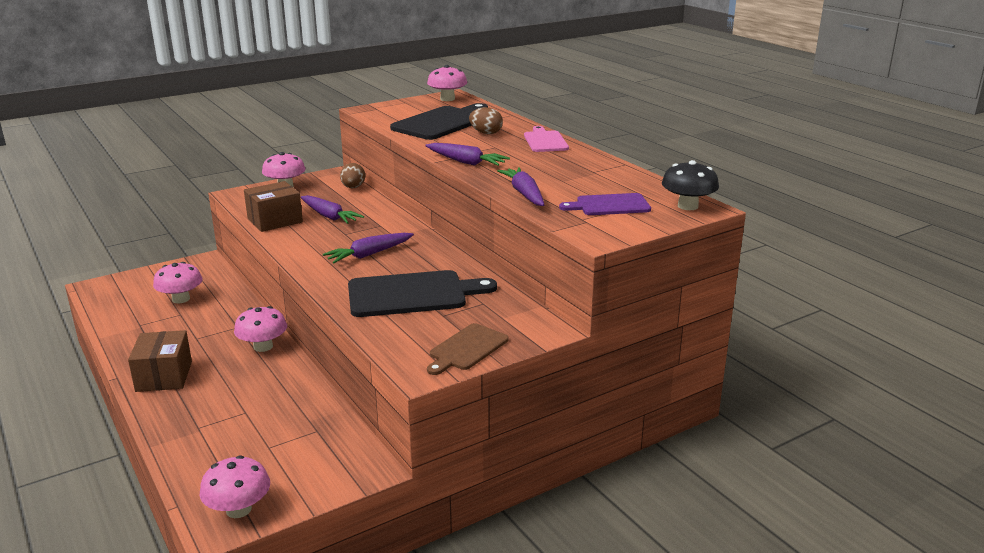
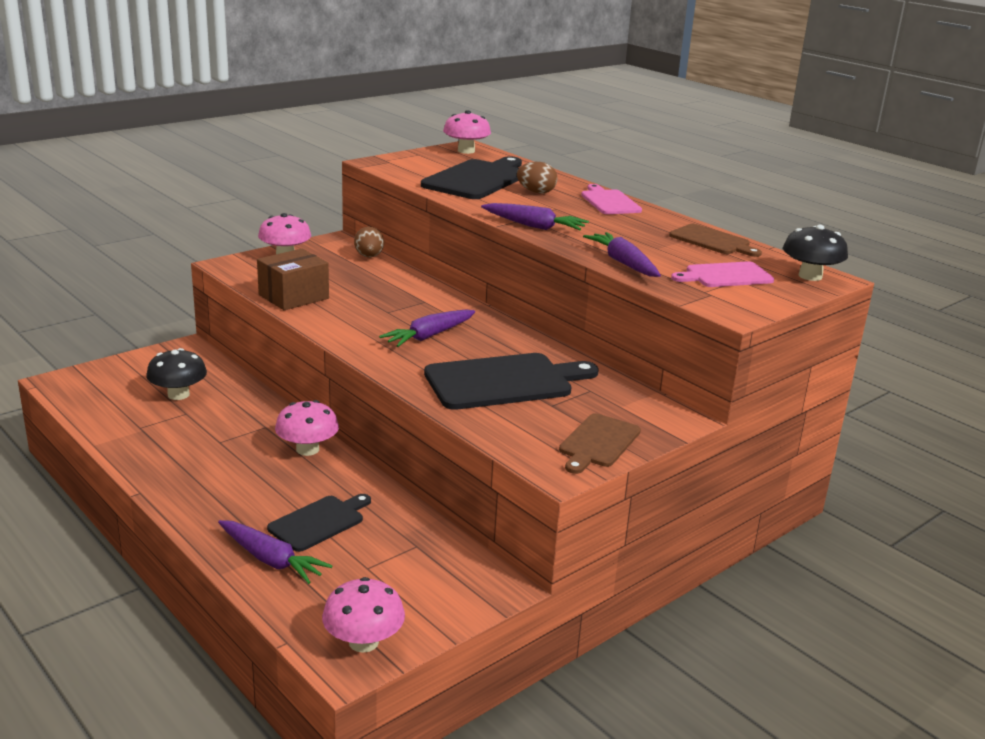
camera: 10 degrees left, 0 degrees up
brown box [128,330,192,392] -> none
pink mushroom [153,262,203,303] -> black mushroom [146,348,207,400]
purple carrot [301,195,364,224] -> purple carrot moved to [218,520,332,584]
purple cutting board [559,193,651,215] -> pink cutting board [671,261,774,287]
none -> black cutting board [267,494,371,552]
none -> brown cutting board [669,224,762,257]

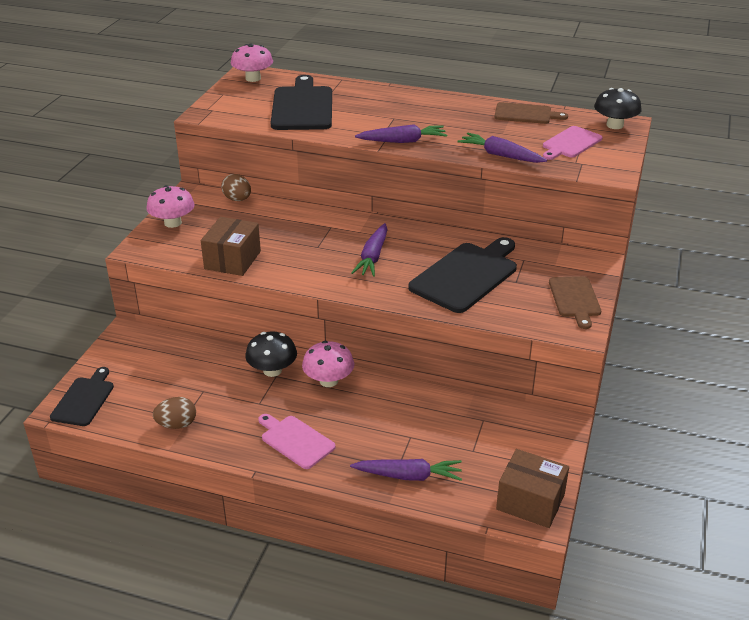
camera: 30 degrees left, 10 degrees up
black mushroom [146,348,207,400] -> black mushroom moved to [245,331,297,377]
black cutting board [267,494,371,552] -> black cutting board moved to [50,367,114,426]
pink mushroom [322,577,405,653] -> brown box [496,449,569,528]
brown egg [517,162,558,193] -> brown egg moved to [153,397,196,429]
pink cutting board [581,184,642,214] -> pink cutting board moved to [258,414,336,469]

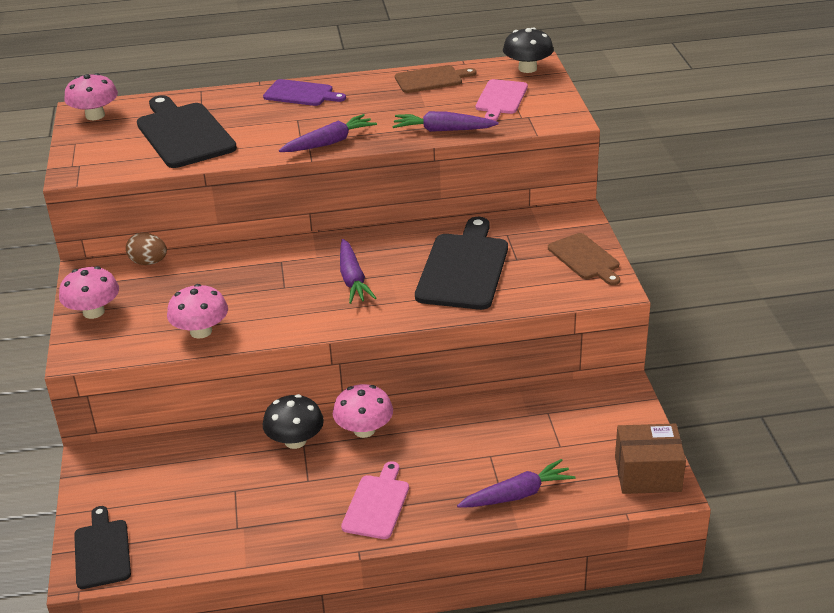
camera: 25 degrees left, 0 degrees up
brown egg [153,397,196,429] -> none
brown box [201,217,261,276] -> pink mushroom [167,284,228,339]
pink cutting board [258,414,336,469] -> pink cutting board turned 90 degrees clockwise [341,461,409,539]
none -> purple cutting board [263,79,346,106]

